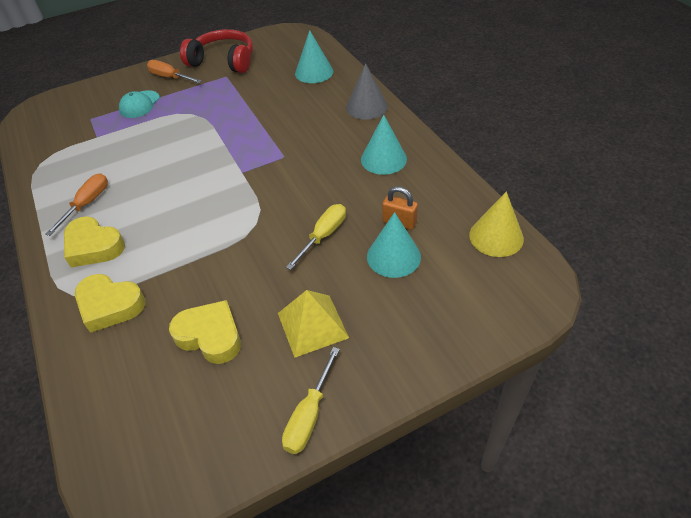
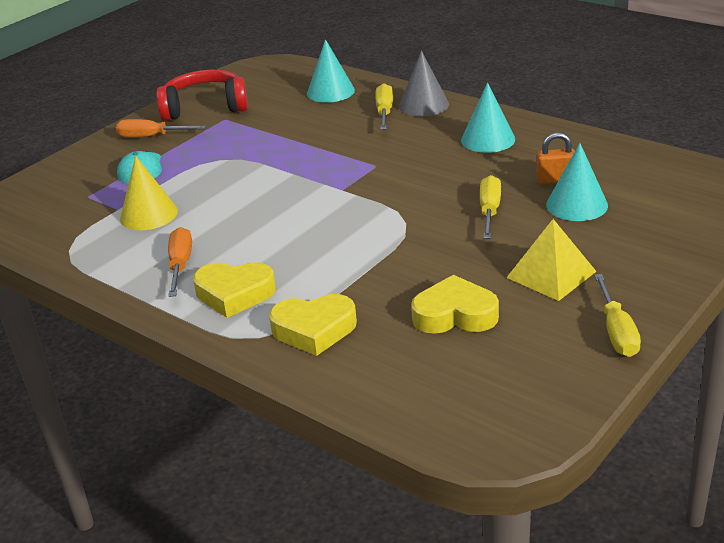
camera: 25 degrees left, 15 degrees down
yellow cone [469,191,524,257] -> yellow cone moved to [120,156,178,230]
none -> yellow screwdriver [375,83,393,130]

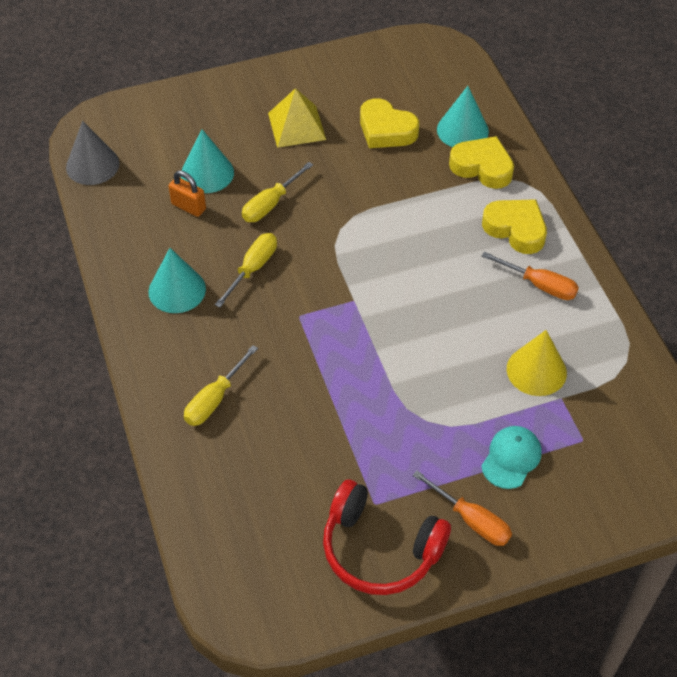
camera: 150 degrees left, 20 degrees up
orange screwdriver [168,227,192,297] -> orange screwdriver turned 90 degrees counterclockwise [482,252,579,300]
turquoise cone [307,39,355,103] -> turquoise cone moved to [437,86,489,147]
grey cone [399,51,449,117] -> grey cone moved to [66,121,119,185]
yellow screwdriver [594,274,641,357] -> yellow screwdriver moved to [215,233,277,307]

